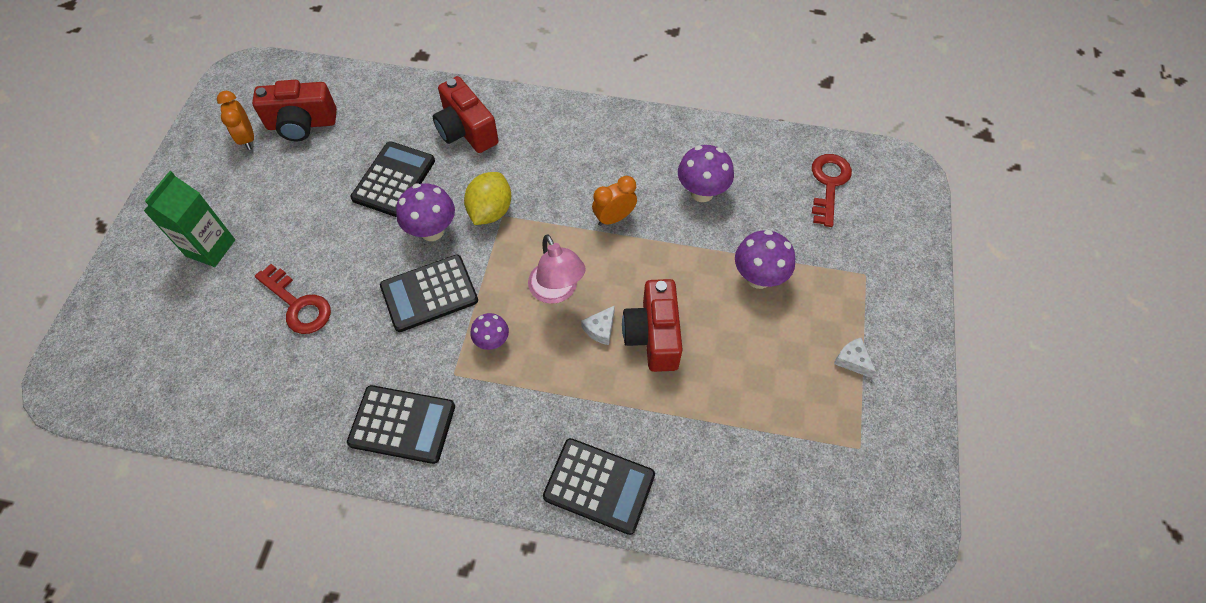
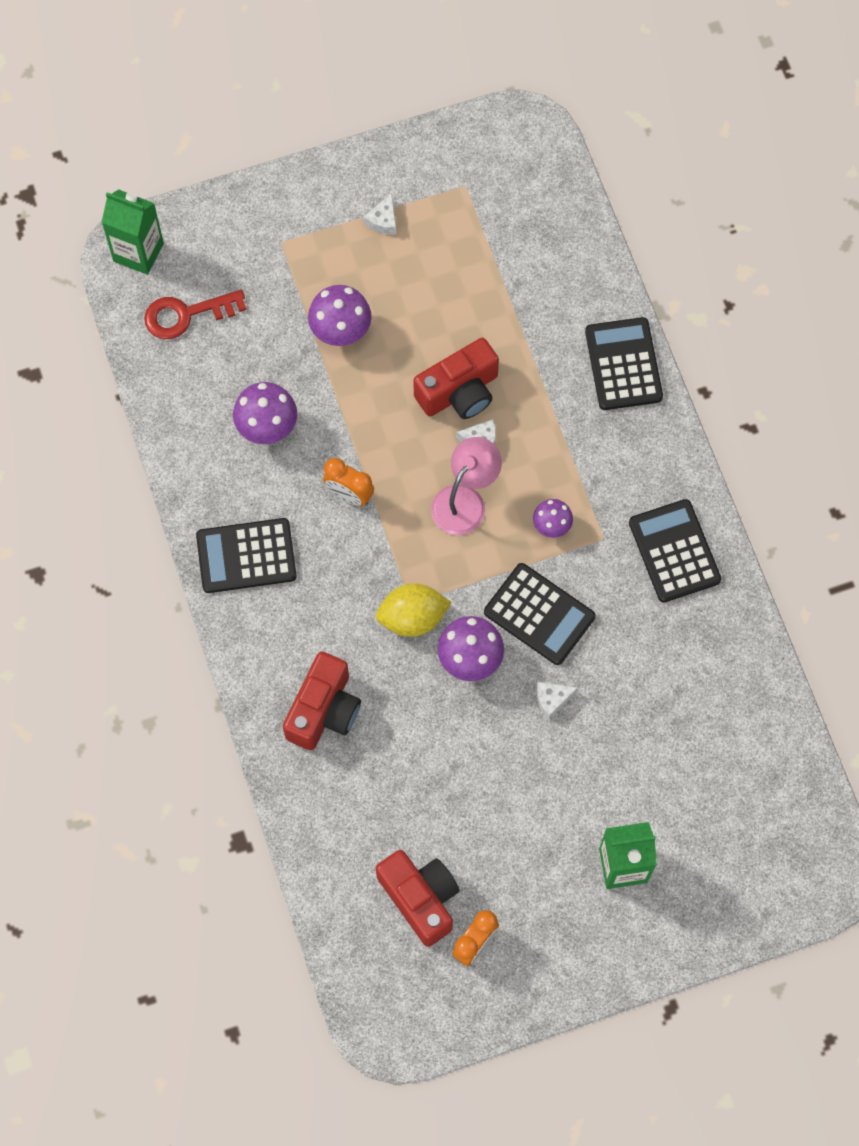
camera: 120 degrees left, 10 degrees up
red key [255,264,331,334] -> none
black calculator [350,141,435,217] -> black calculator moved to [196,518,297,593]
none -> green carton [101,189,164,275]
none -> white cheese [536,682,578,720]

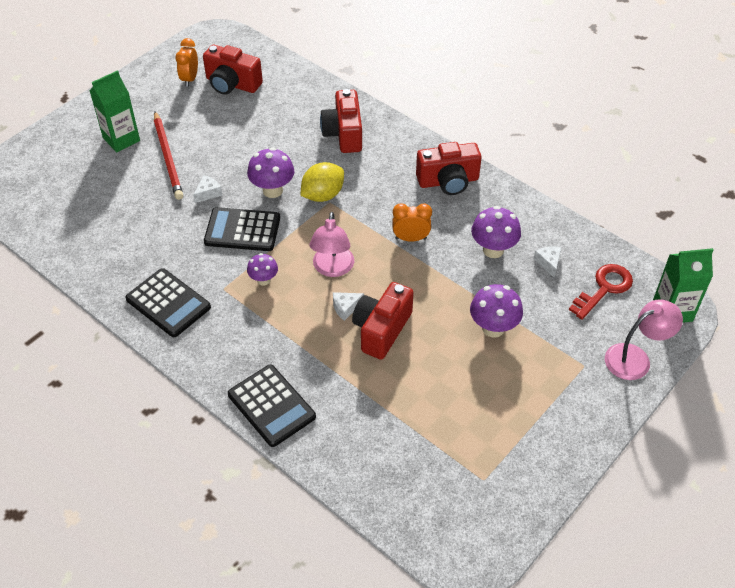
camera: 150 degrees right, 20 degrees down
black calculator [196,518,297,593] -> red camera [416,142,482,195]
white cheese [364,193,396,235] -> white cheese moved to [534,246,562,278]
none -> red pencil [154,111,183,200]
none -> pink lamp [605,299,683,380]

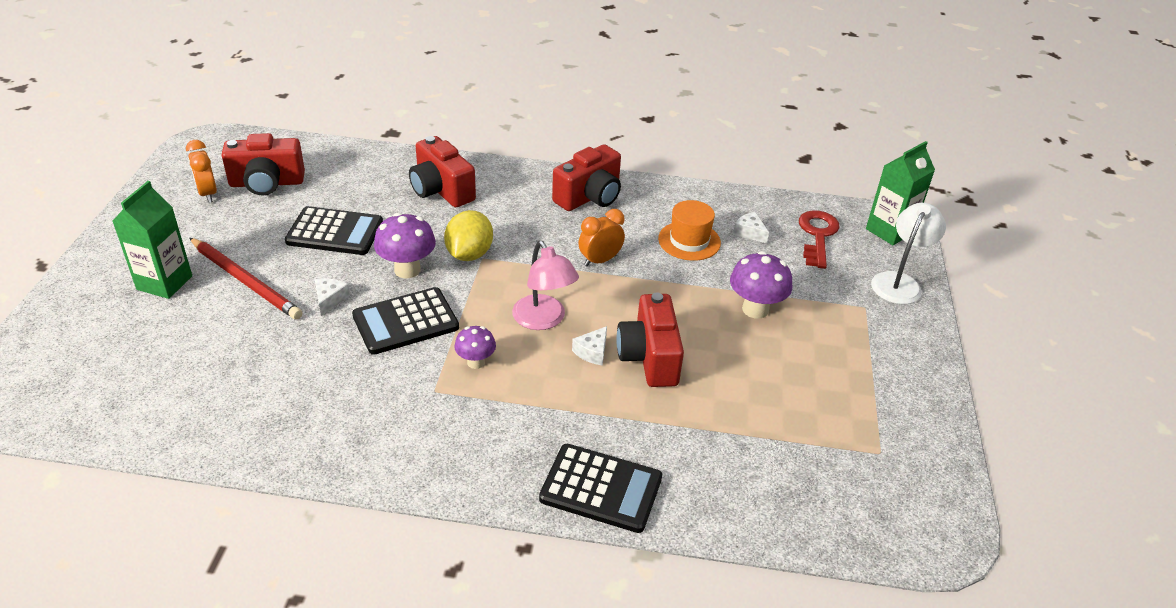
camera: 35 degrees left, 10 degrees down
black calculator [126,268,211,337] -> black calculator moved to [285,206,383,255]
purple mushroom [471,206,521,258] -> orange hat [658,200,721,261]
pink lamp [605,299,683,380] -> white lamp [871,203,946,304]

